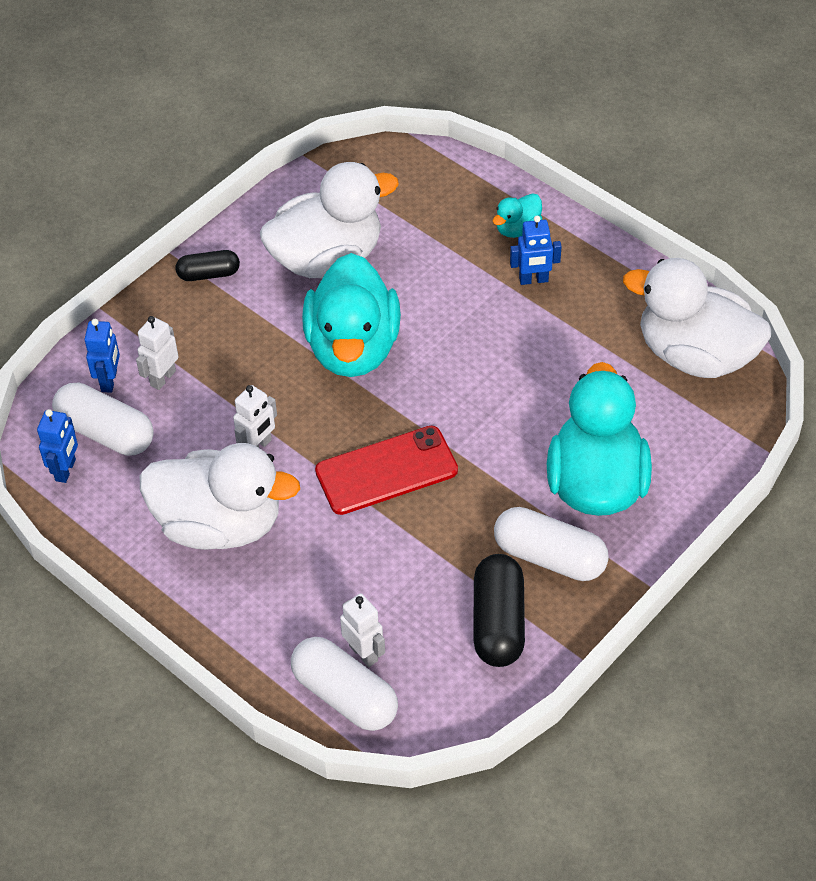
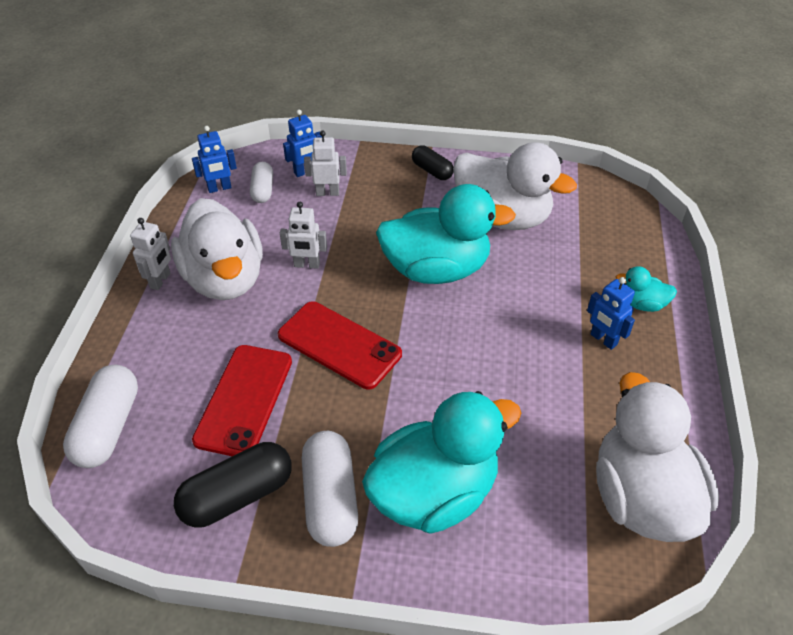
camera: 55 degrees right, 5 degrees down
white capsule [52,382,154,456] -> white capsule [250,162,273,203], size x0.61
turquoise duck [302,253,401,377] -> turquoise duck turned 150 degrees counterclockwise [376,184,516,284]
white robot [340,593,385,667] -> white robot moved to [130,218,171,290]
none -> red phone [192,345,292,456]

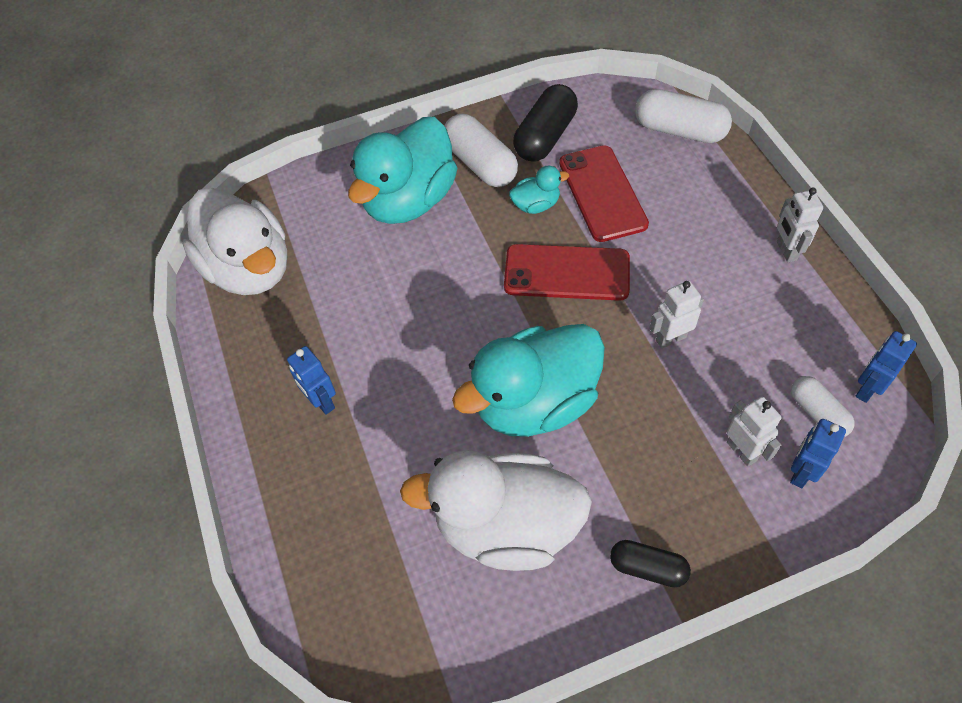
camera: 155 degrees right, 10 degrees up
white capsule [63,365,138,468] -> white capsule turned 45 degrees counterclockwise [635,89,732,143]
white duck [171,198,263,300] -> none
white robot [304,131,347,196] -> white robot turned 90 degrees counterclockwise [726,397,782,467]
blue robot [587,277,635,350] -> blue robot turned 150 degrees counterclockwise [287,346,336,415]
turquoise duck [616,266,677,312] -> turquoise duck moved to [509,166,569,214]

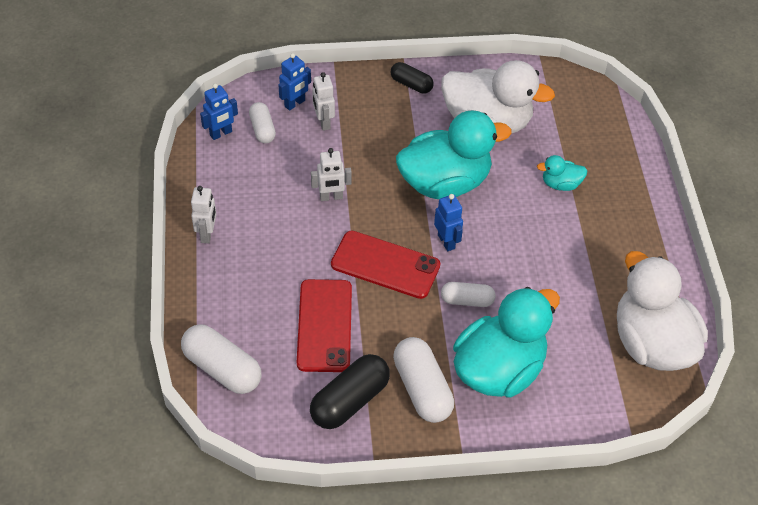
camera: 170 degrees left, 5 degrees down
blue robot [287,346,336,415] -> blue robot moved to [434,194,463,251]
turquoise duck [509,166,569,214] -> turquoise duck moved to [537,155,587,191]
none -> white capsule [441,282,496,307]

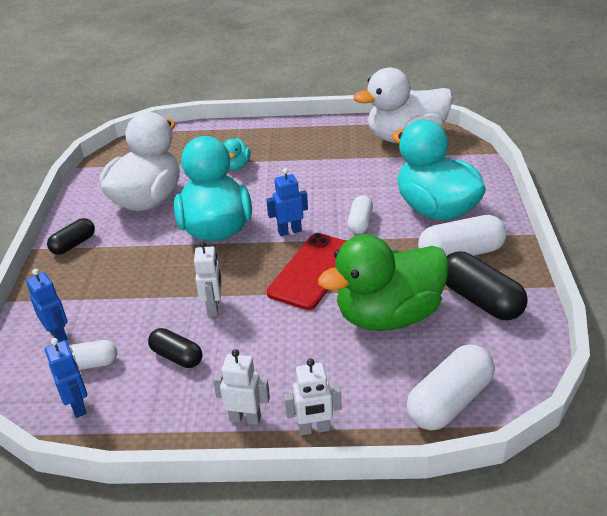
camera: 80 degrees left, 15 degrees down
red phone [297,279,352,372] -> green duck [318,234,449,331]
white robot [312,72,335,131] -> white robot moved to [284,359,342,435]
none -> black capsule [148,328,202,368]

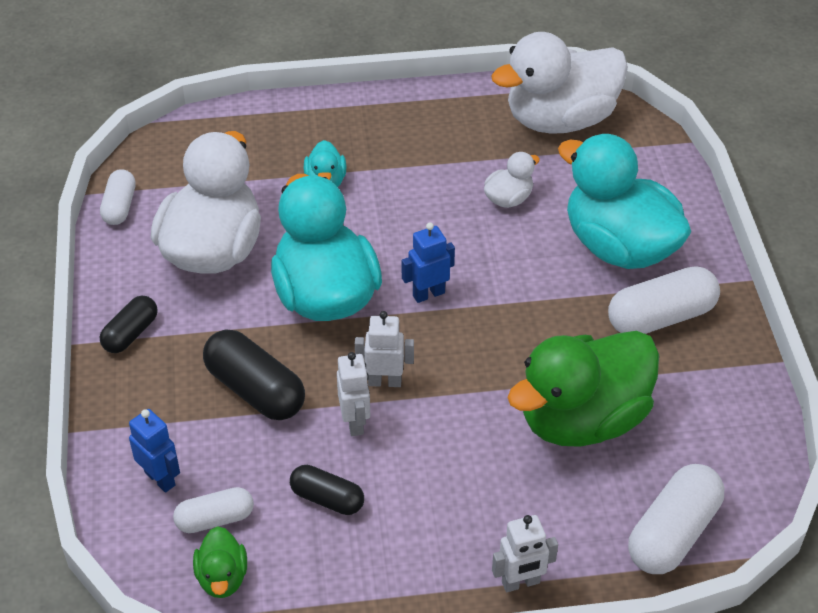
camera: 10 degrees left, 10 degrees up
blue robot [45,338,87,418] -> green duck [193,526,247,598]
white robot [213,349,270,425] -> white robot moved to [355,311,414,387]
red phone [267,233,346,310] -> none
white capsule [348,195,373,234] -> white capsule moved to [100,169,136,225]
black capsule [445,252,528,320] -> black capsule moved to [203,330,305,420]
none -> white duck [484,152,540,208]

